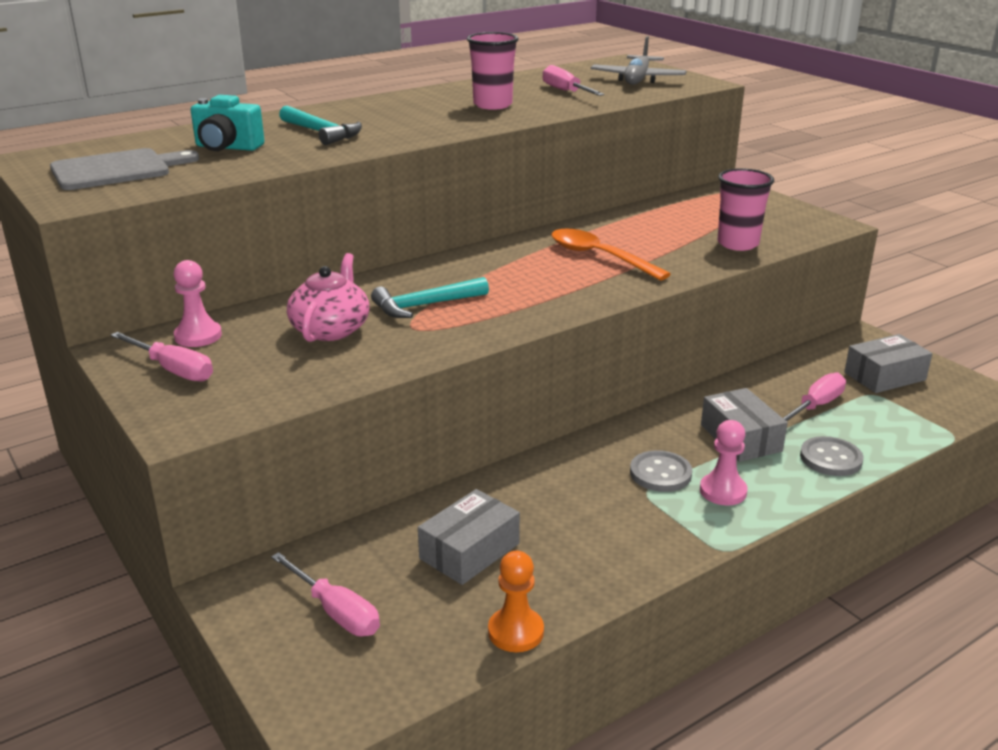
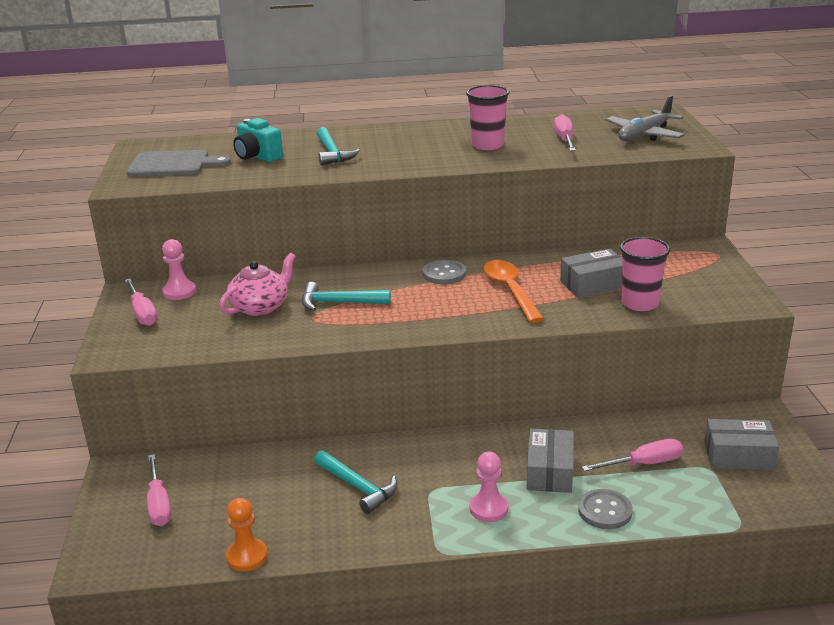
camera: 30 degrees right, 0 degrees up
grey box [418,489,520,585] -> grey box moved to [560,249,623,298]
grey button [630,450,692,492] -> grey button moved to [423,260,466,284]
none -> turquoise hammer [314,450,398,514]

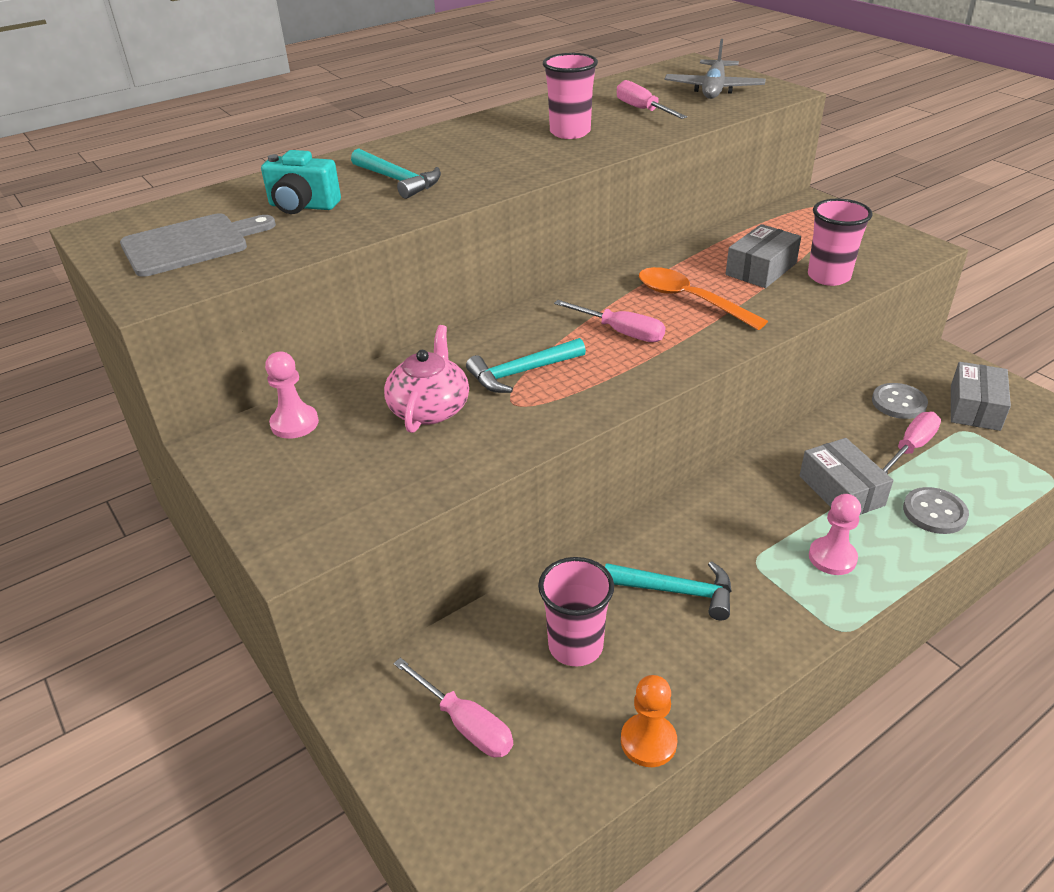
camera: 30 degrees left, 10 degrees up
pink screwdriver [125,279,157,326] -> pink screwdriver moved to [554,300,665,342]
grey button [423,260,466,284] -> grey button moved to [872,383,928,419]
grey box [704,419,779,470] -> grey box turned 45 degrees counterclockwise [951,362,1011,431]
none -> pink cup [538,557,614,666]

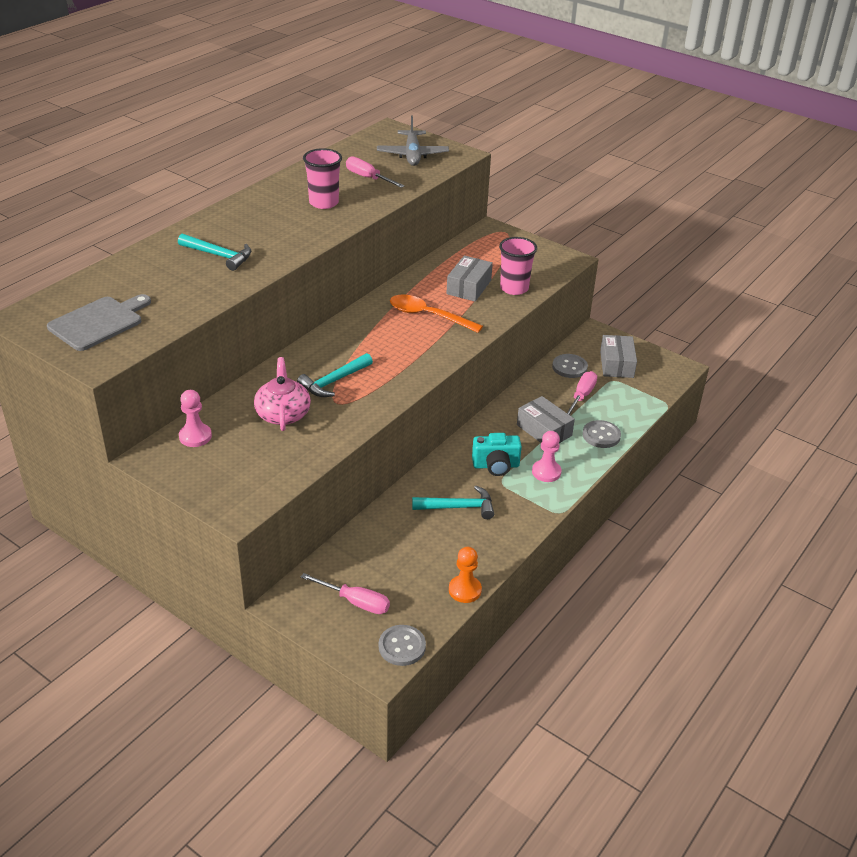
camera: 20 degrees left, 0 degrees up
turquoise camera [261,150,341,214] -> turquoise camera moved to [472,433,522,476]
pink cup [538,557,614,666] -> none
pink screwdriver [554,300,665,342] -> none
none -> grey button [379,625,426,666]

